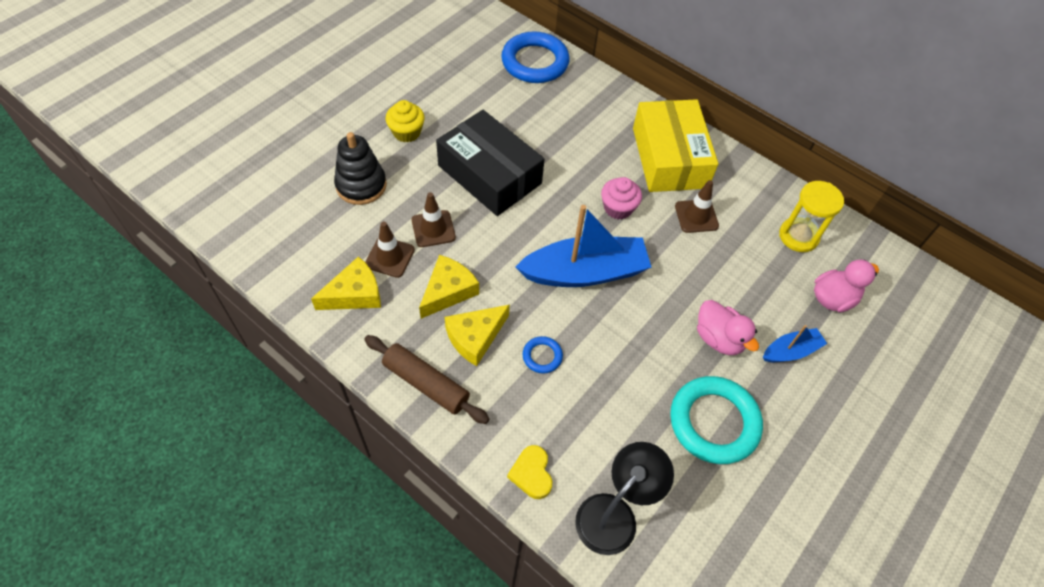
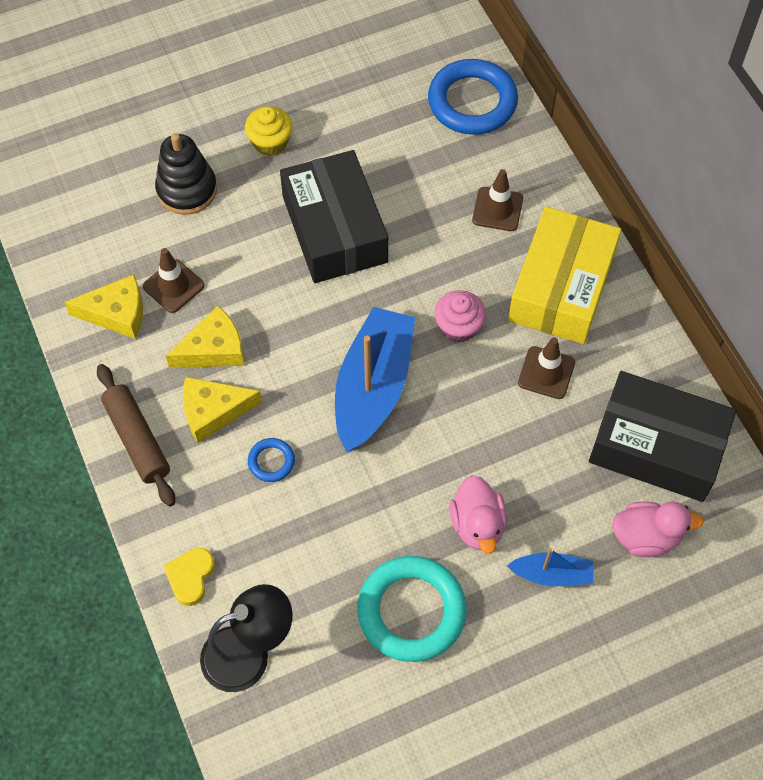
camera: 30 degrees right, 5 degrees up
brown traffic cone [412,192,456,247] -> brown traffic cone moved to [472,169,523,231]
blue boat [516,205,651,287] -> blue boat turned 90 degrees counterclockwise [335,307,415,452]
yellow hourglass [779,181,844,252] -> black box [589,371,736,502]

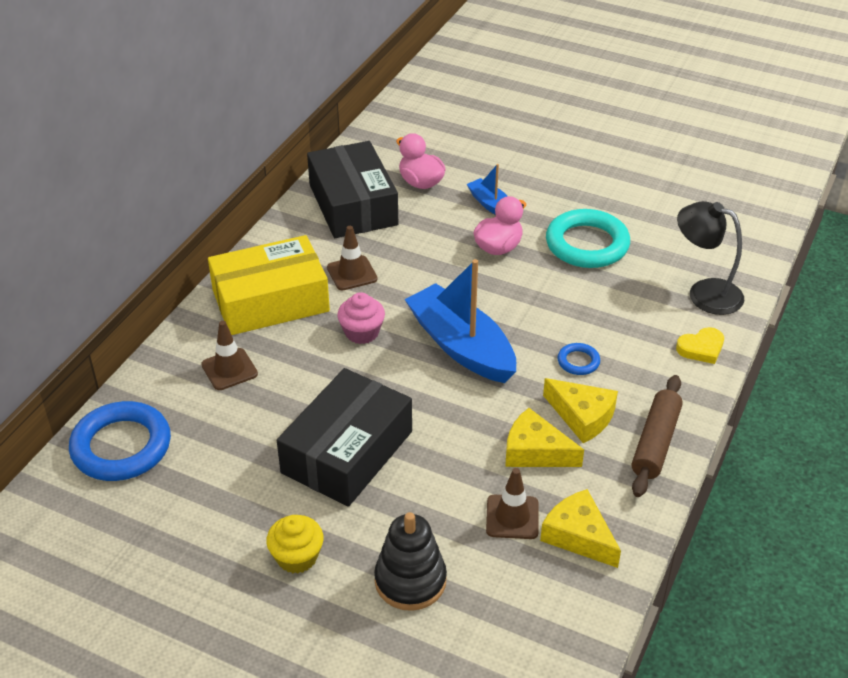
camera: 130 degrees left, 20 degrees down
blue boat [335,307,415,452] -> blue boat turned 75 degrees clockwise [404,259,516,383]

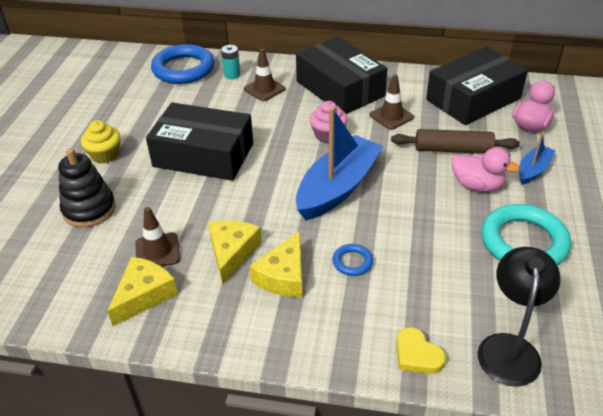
camera: 75 degrees right, 0 degrees up
yellow box [208,235,330,335] -> black box [296,37,387,114]
brown rolling pin [632,375,683,497] -> brown rolling pin moved to [391,129,520,153]
none -> turquoise battery [221,45,240,79]

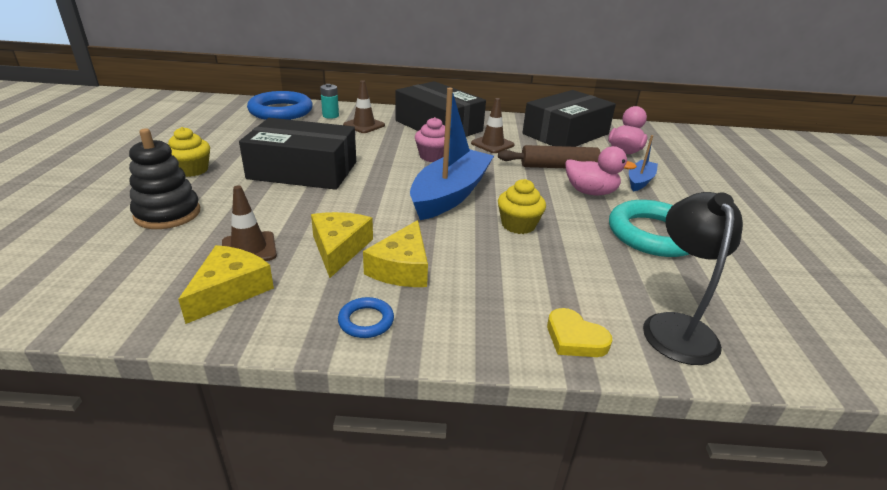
camera: 10 degrees left, 10 degrees down
blue ring [333,244,373,276] -> blue ring moved to [338,297,394,338]
none -> yellow cupcake [498,179,546,234]

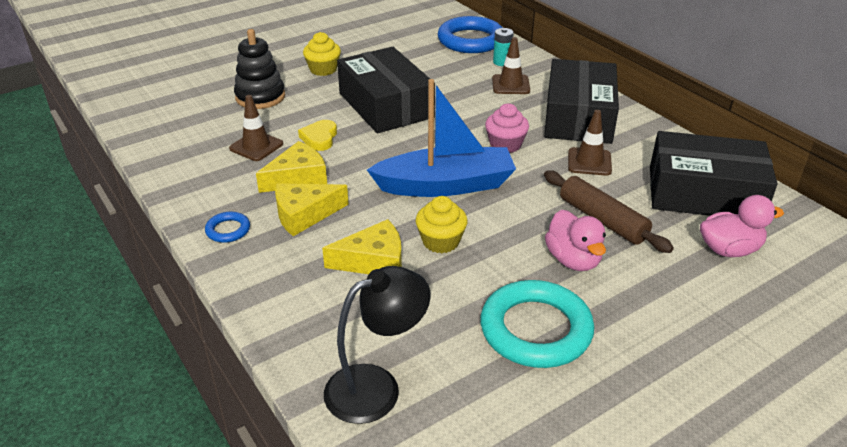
camera: 55 degrees right, 5 degrees up
yellow cheese [178,245,274,324] -> yellow cheese moved to [322,219,402,274]
yellow heart [547,308,612,357] -> yellow heart moved to [298,120,337,151]
blue boat [629,135,658,191] -> none

